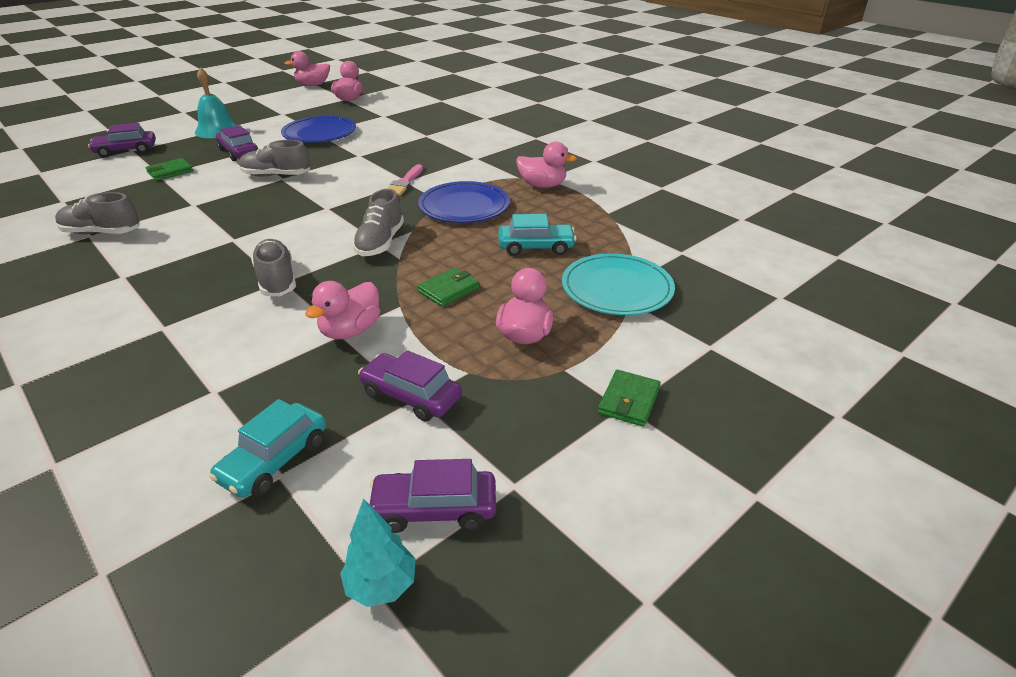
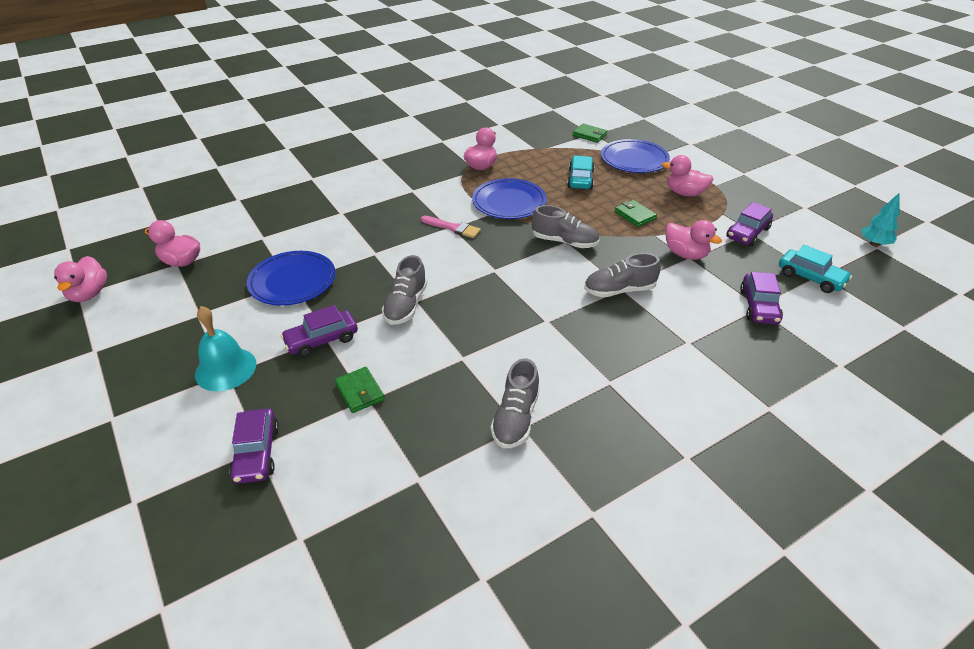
camera: 80 degrees left, 5 degrees up
purple car [368,459,496,533] -> purple car moved to [740,272,783,324]
turquoise plate [562,253,675,315] -> blue plate [601,139,670,173]
green wallet [598,370,661,427] -> green wallet moved to [572,124,608,143]

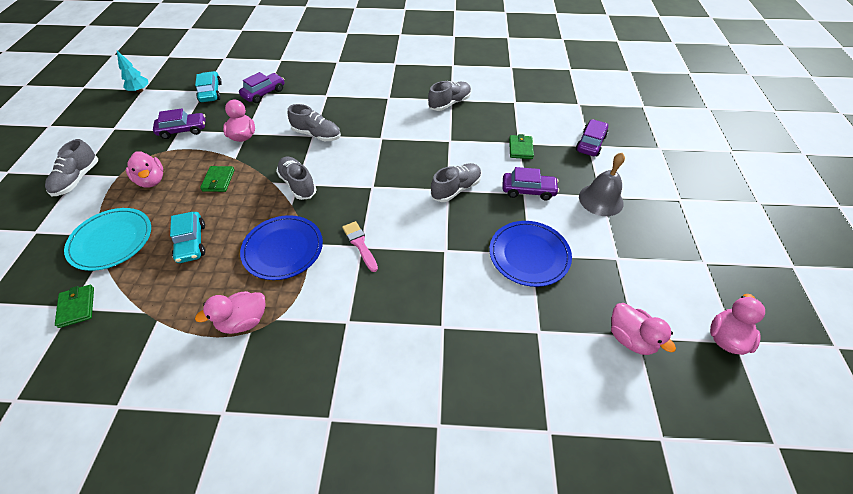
camera: 145 degrees left, 10 degrees up
turquoise bell [195,306,256,391] -> grey bell [579,153,625,216]
turquoise car [567,156,594,189] -> turquoise car turned 60 degrees counterclockwise [170,212,205,263]
blue plate [601,139,670,173] -> turquoise plate [64,208,151,271]
none -> grey shoe [45,139,98,196]

